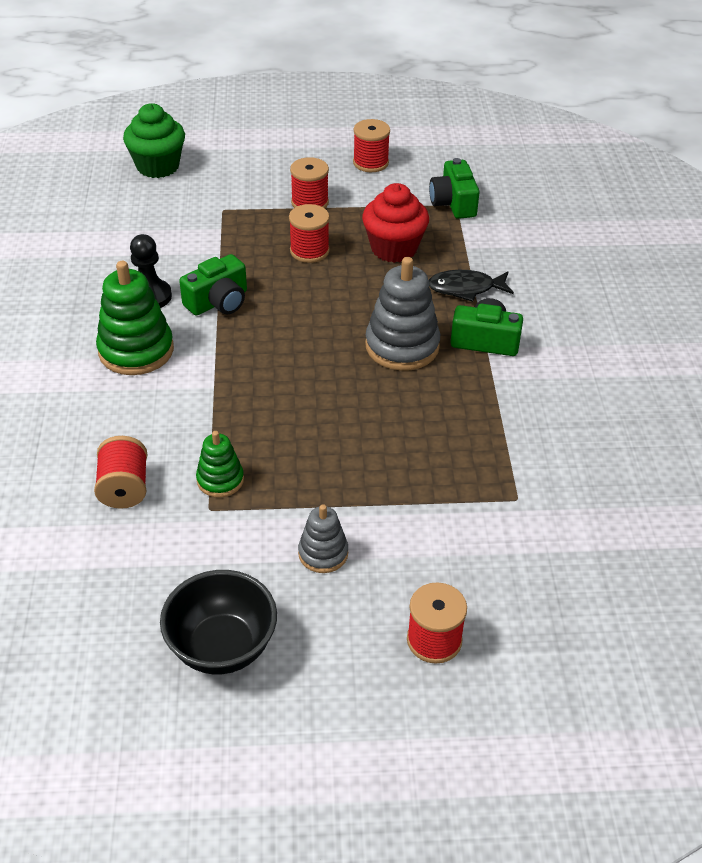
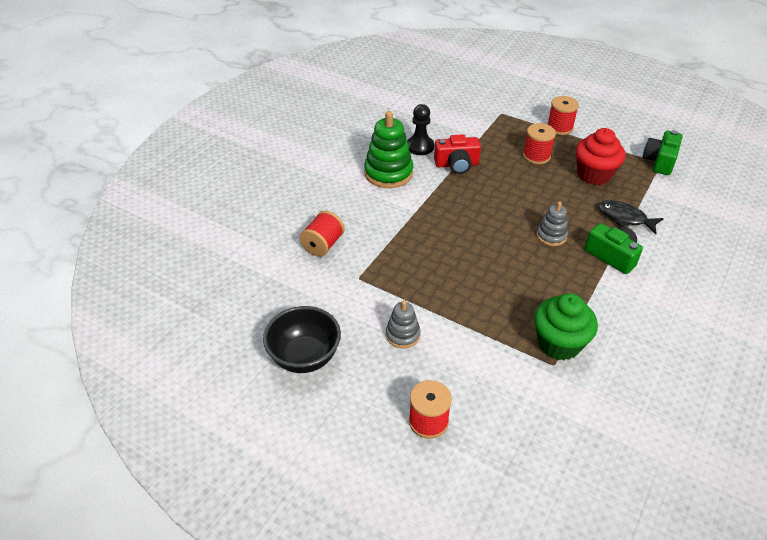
camera: 35 degrees right, 0 degrees up
green cupcake [123,103,185,178] -> green cupcake moved to [534,293,598,360]
green camera [179,254,247,315] -> red camera [434,134,481,174]
green stacking toy [196,431,244,497] -> none
red spool [353,119,390,172] -> none
grey stacking toy [365,257,440,371] -> grey stacking toy [537,201,568,246], size x0.56

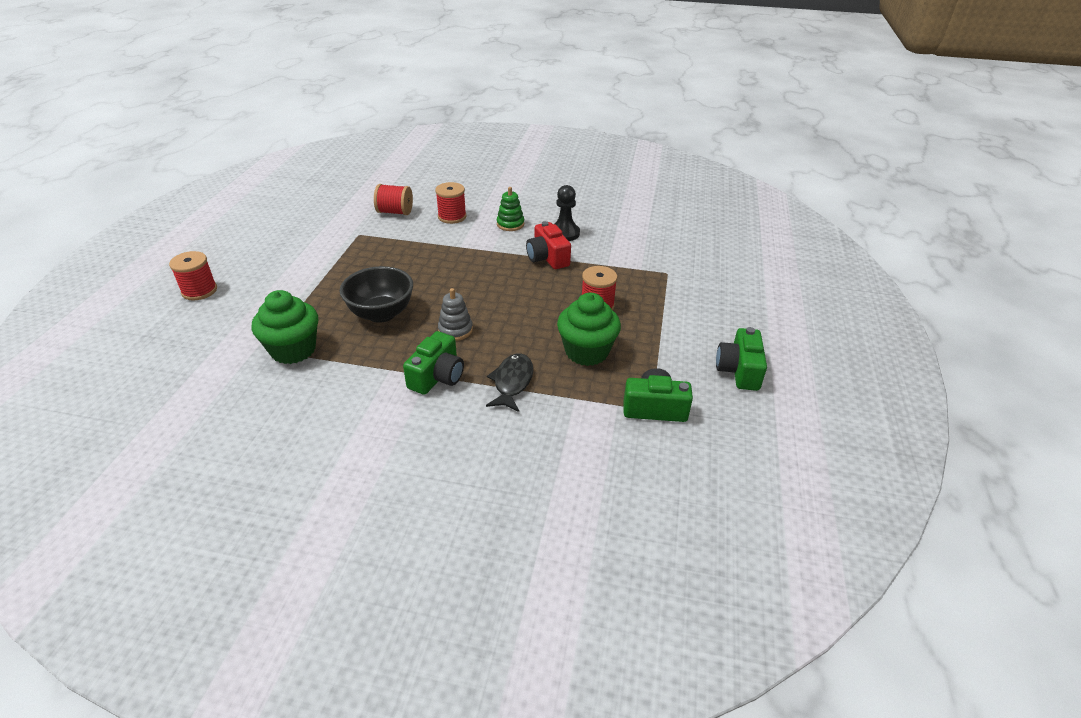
camera: 70 degrees right, 5 degrees down
black bowl [263,306,341,373] -> black bowl moved to [340,266,413,323]
green stacking toy [364,111,413,188] -> green stacking toy [497,187,524,231], size x0.56
grey stacking toy [386,300,421,349] -> none
red spool [547,96,579,135] -> red spool moved to [435,182,466,224]
red cupcake [575,128,625,185] -> green cupcake [557,293,621,366]
none -> green camera [716,327,767,391]

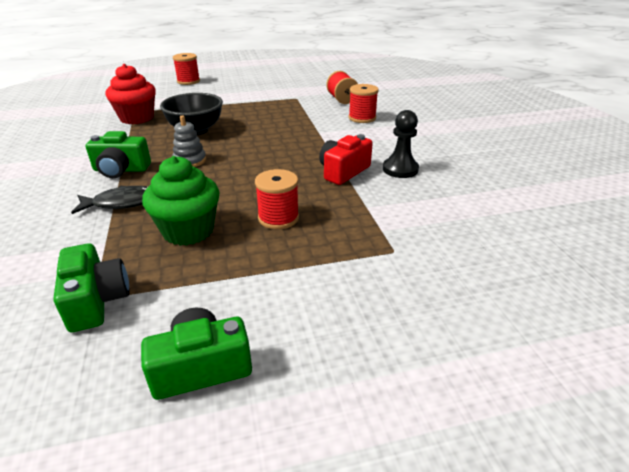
camera: 65 degrees right, 5 degrees down
green cupcake [252,290,318,364] -> red cupcake [106,64,156,124]
green stacking toy [497,187,524,231] -> none

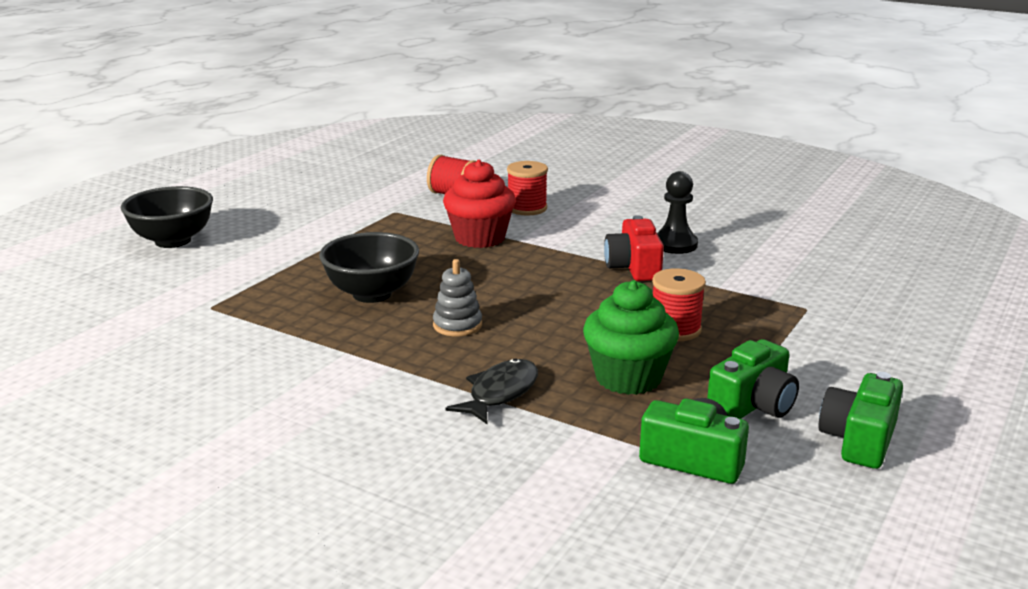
camera: 45 degrees left, 10 degrees down
green camera [86,131,151,178] -> green camera moved to [707,339,799,419]
red cupcake [106,64,156,124] -> red cupcake moved to [443,160,516,248]
red spool [173,53,200,85] -> black bowl [121,186,213,248]

